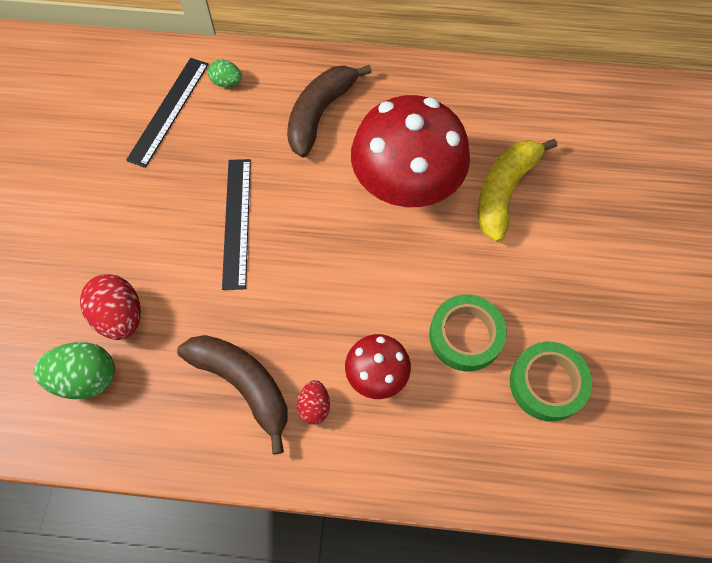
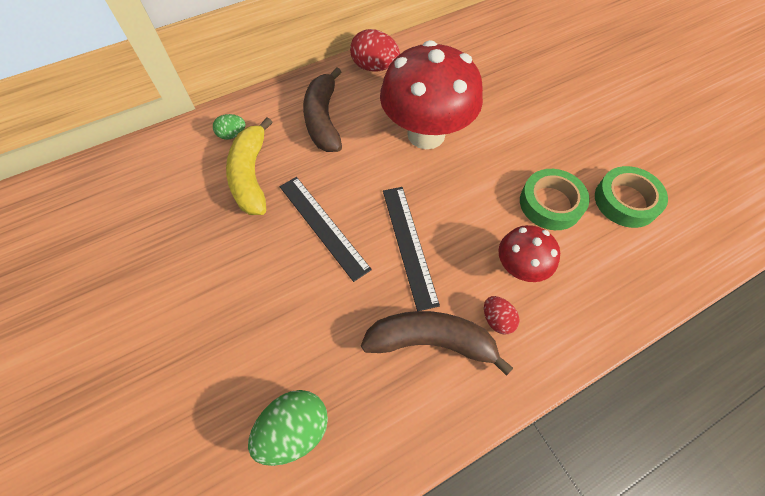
camera: 35 degrees left, 5 degrees down
red egg [80,274,141,340] -> red egg moved to [350,29,400,72]
black ruler [126,58,209,168] -> black ruler moved to [383,187,440,311]
yellow banana [478,139,557,242] -> yellow banana moved to [226,117,272,215]

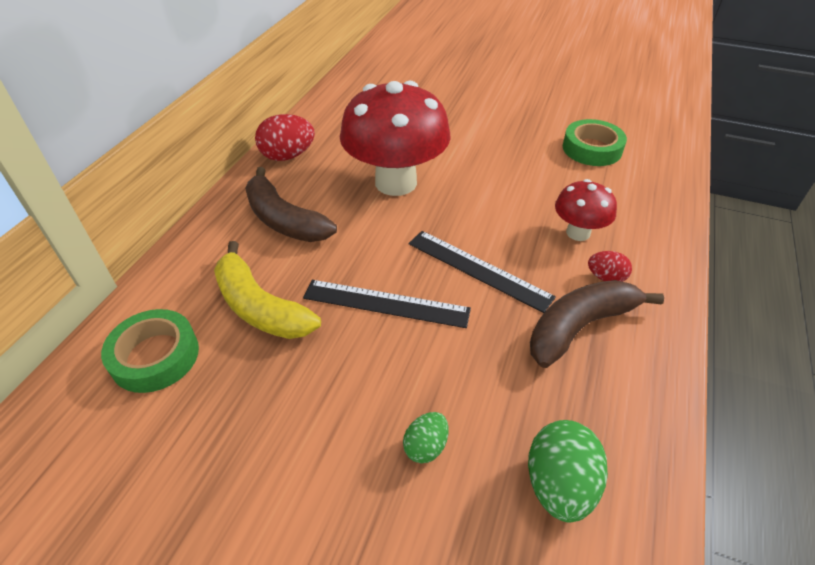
camera: 40 degrees left, 15 degrees down
green egg [213,114,246,140] -> green egg moved to [403,412,449,463]
green tape [520,169,590,230] -> green tape moved to [101,309,199,393]

